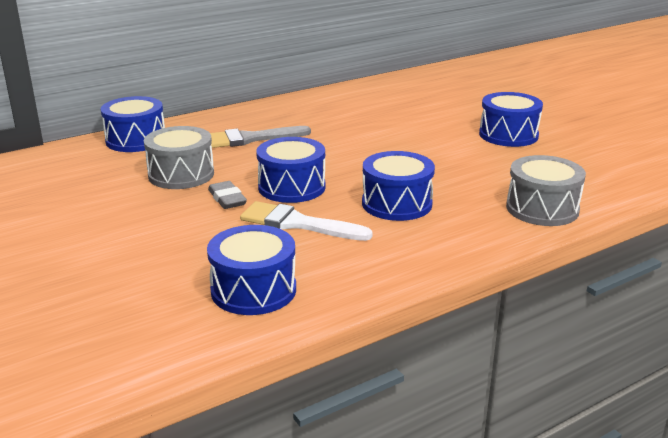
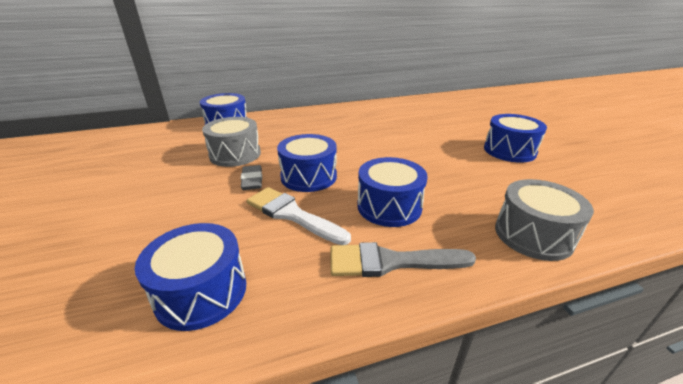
camera: 15 degrees right, 5 degrees up
grey brush [210,126,311,148] -> grey brush moved to [330,242,476,277]

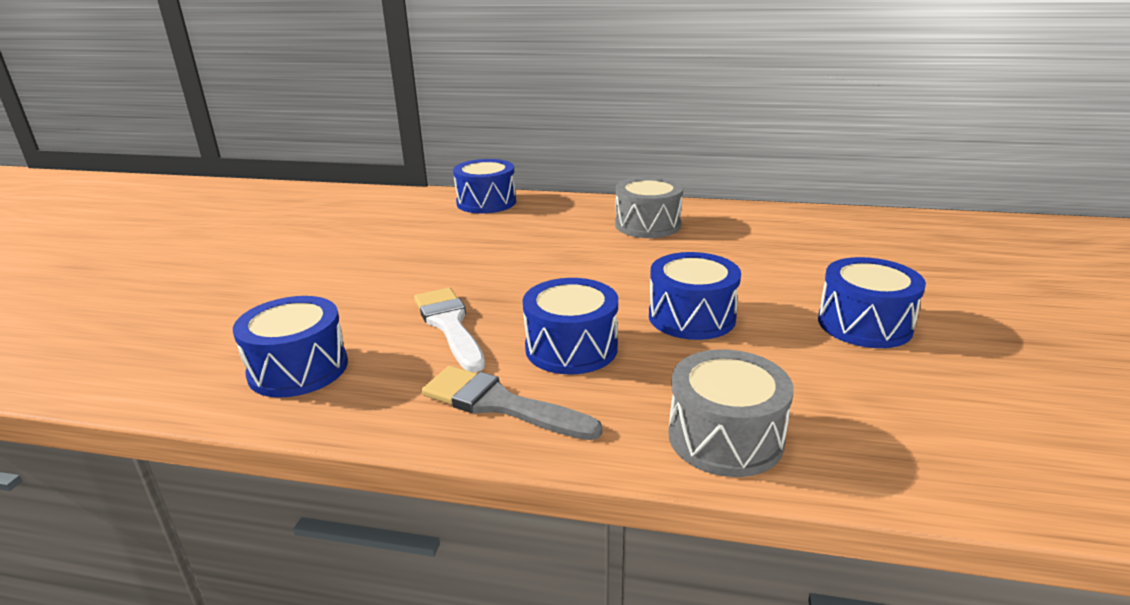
camera: 30 degrees right, 5 degrees down
grey drum [202,117,261,167] -> grey drum moved to [615,177,683,238]
grey eraser [241,165,262,190] -> none
blue drum [277,134,337,192] -> blue drum moved to [649,252,741,340]

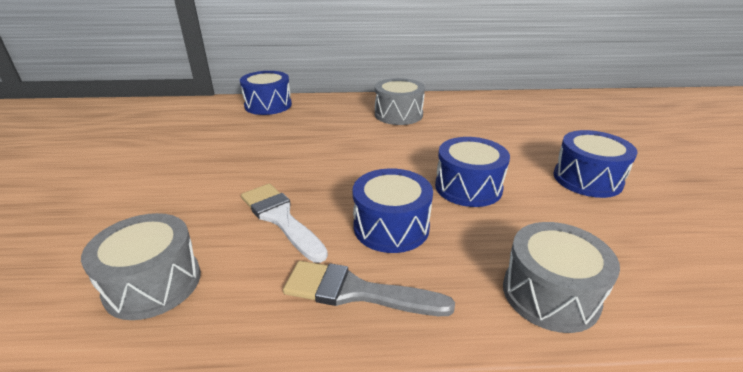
camera: 15 degrees left, 5 degrees up
blue drum [233,296,348,398] -> grey drum [81,213,201,320]

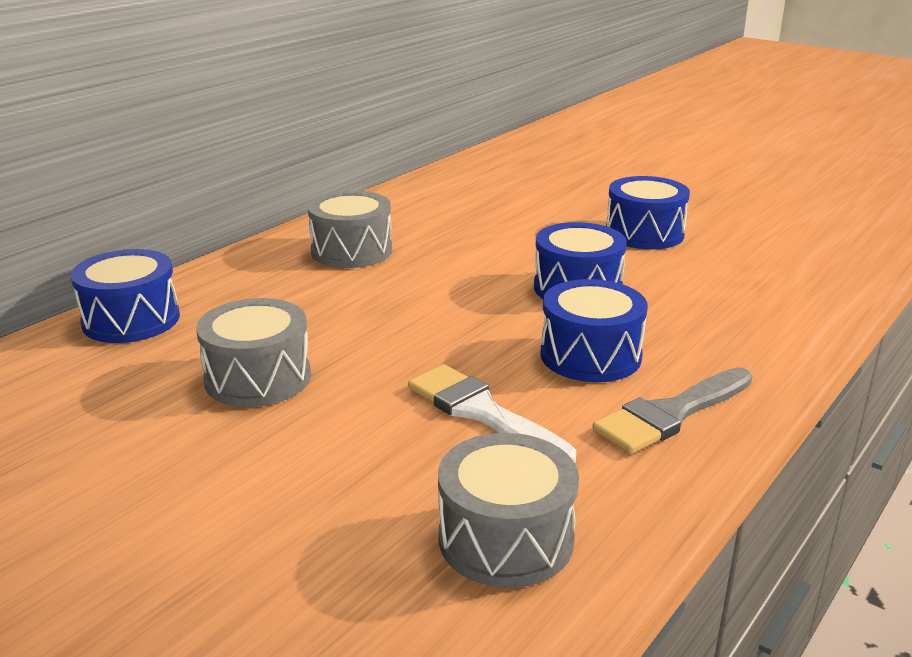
camera: 50 degrees left, 5 degrees down
white brush [241,184,328,263] -> white brush turned 45 degrees clockwise [408,364,576,463]
grey drum [503,222,620,333] -> grey drum moved to [196,298,311,407]

